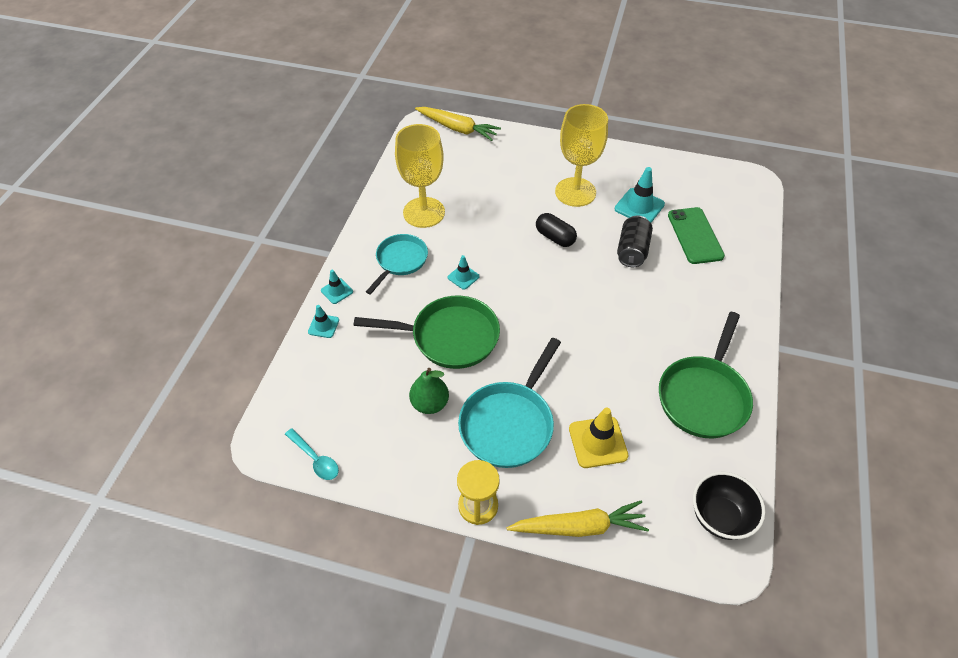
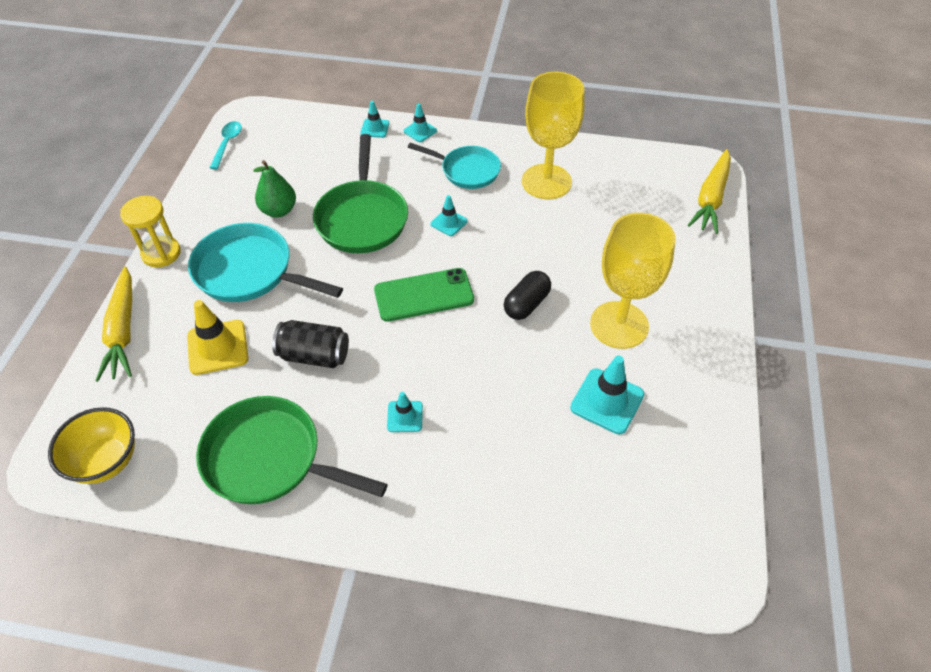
camera: 85 degrees right, 0 degrees up
turquoise spoon [285,428,339,480] -> turquoise spoon turned 150 degrees clockwise [210,121,242,170]
black can [617,215,653,267] -> black can moved to [272,320,349,368]
green phone [668,207,725,264] -> green phone moved to [374,268,474,322]
black bowl [693,472,766,540] -> yellow bowl [48,407,135,484]
none -> turquoise traffic cone [387,392,423,432]

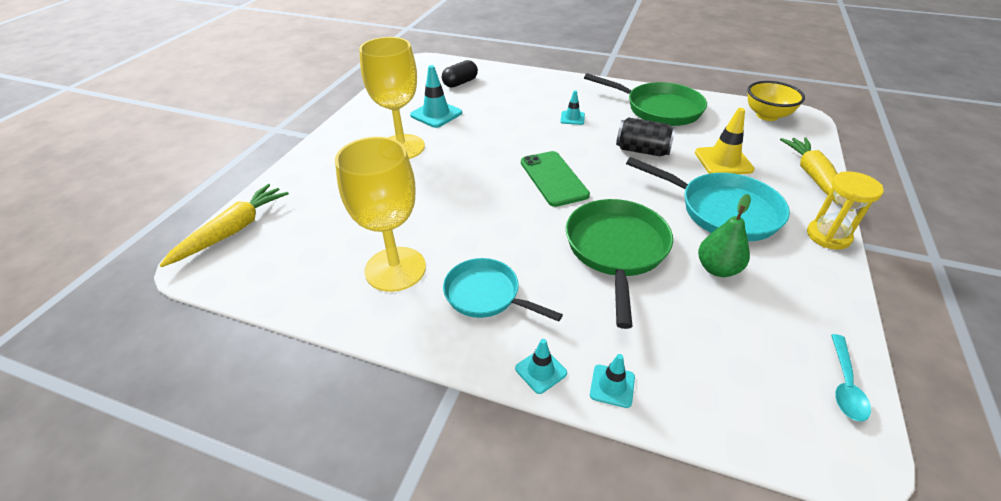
camera: 170 degrees left, 10 degrees down
green phone [374,268,474,322] -> green phone turned 75 degrees clockwise [521,151,590,207]
turquoise traffic cone [431,195,467,236] -> none
black capsule [504,271,551,320] -> black capsule moved to [442,60,478,88]

